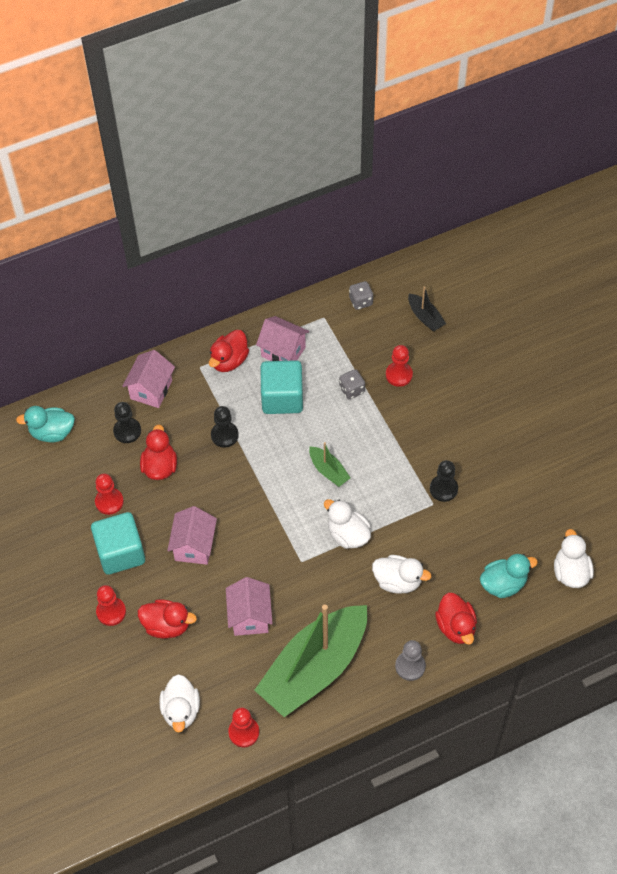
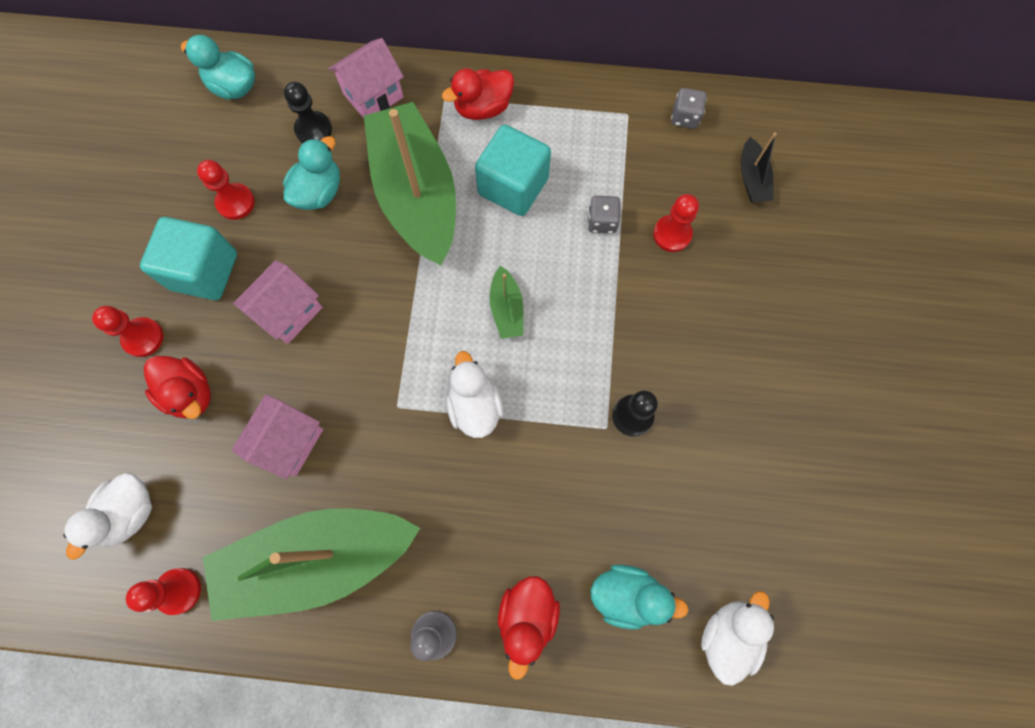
camera: 30 degrees right, 15 degrees up
red duck [140,424,177,480] -> turquoise duck [283,136,340,210]
black pawn [211,406,239,448] -> green boat [364,102,456,265]
pink house [256,316,309,361] -> none
white duck [372,555,432,594] -> none

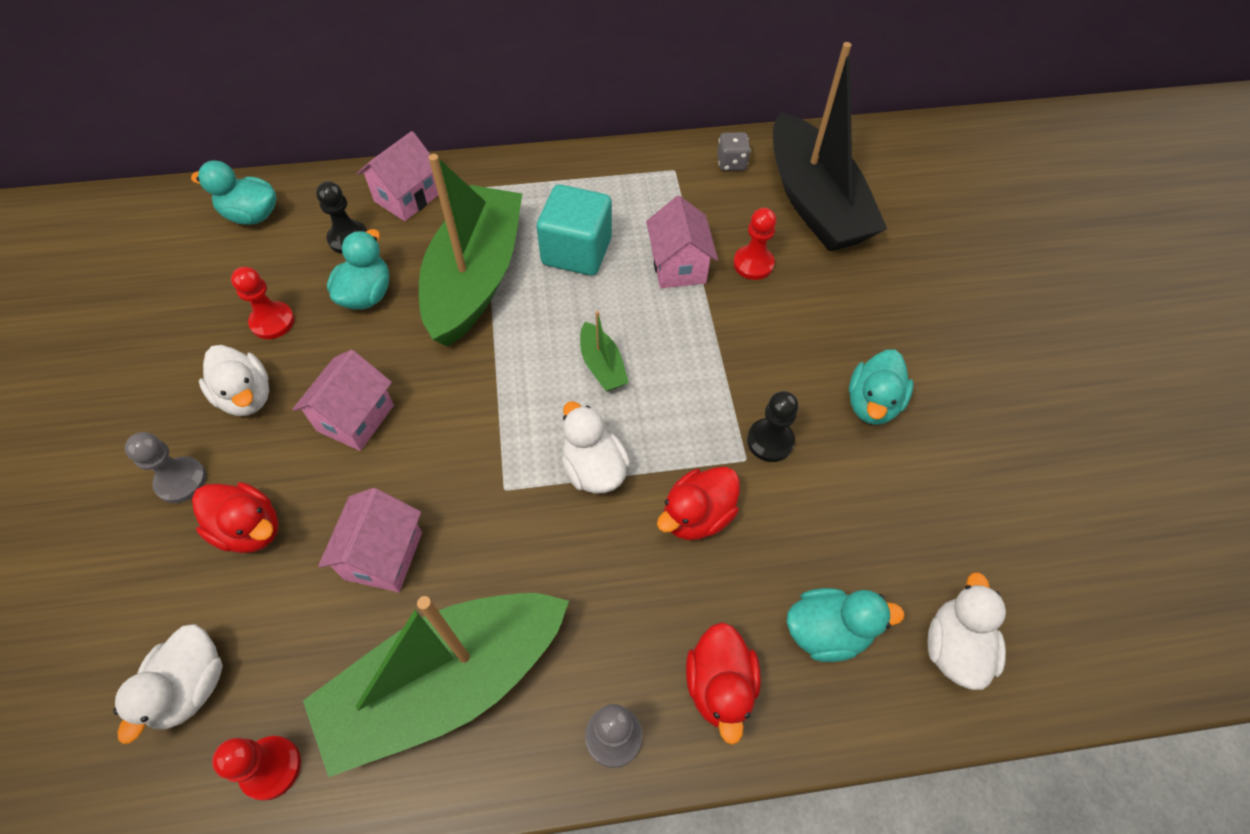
camera: 15 degrees left, 15 degrees down
red pawn [92,306,164,357] -> grey pawn [125,432,207,503]
turquoise cube [140,217,237,300] -> white duck [199,345,269,416]
green boat [364,102,456,265] -> green boat turned 45 degrees clockwise [419,154,522,347]
red duck [442,69,514,120] -> red duck moved to [657,467,740,540]
grey dice [588,196,621,234] -> pink house [646,196,718,288]
black boat [741,133,776,202] -> black boat [773,42,887,252], size x2.43
none -> turquoise duck [849,350,914,425]

